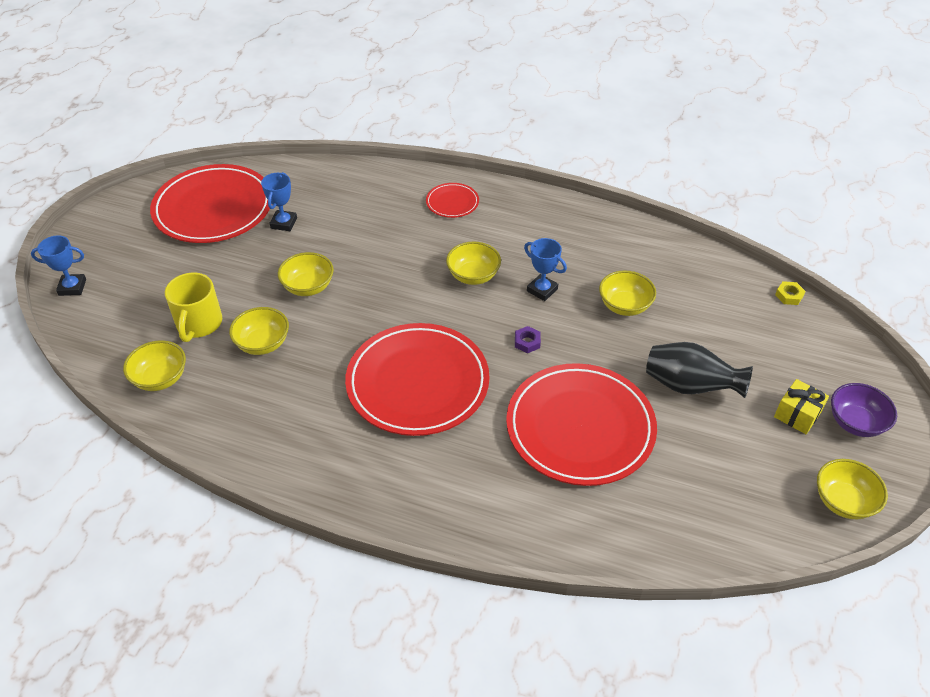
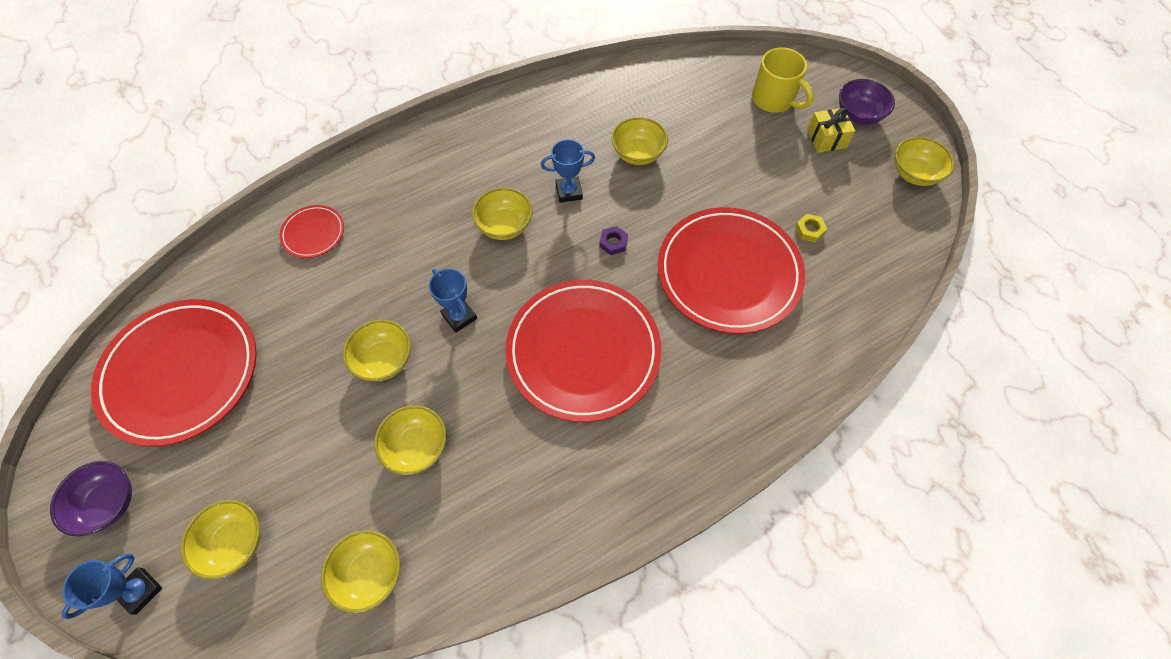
camera: 50 degrees left, 15 degrees up
yellow mug [165,273,222,342] -> yellow mug moved to [752,48,814,113]
blue trophy [261,172,297,231] -> blue trophy moved to [429,268,477,333]
red plate [426,183,479,218] -> red plate moved to [280,205,344,258]
black vase [646,342,753,398] -> none
yellow nut [775,281,806,305] -> yellow nut moved to [795,214,827,243]
none -> purple bowl [50,461,132,536]
none -> yellow bowl [181,500,261,580]

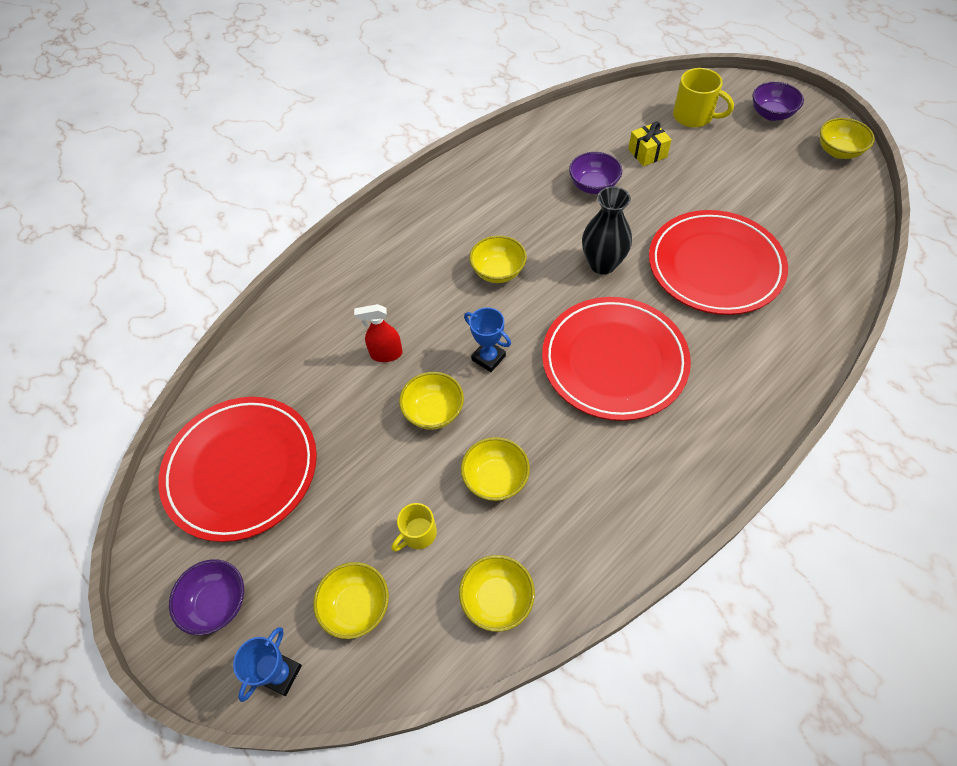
camera: 10 degrees left, 5 degrees down
red plate [280,205,344,258] -> none
blue trophy [541,139,595,203] -> none
purple nut [599,226,628,255] -> black vase [582,186,632,274]
yellow bowl [611,117,668,165] -> purple bowl [569,152,622,194]
yellow nut [795,214,827,243] -> none
yellow gift [807,108,855,153] -> yellow gift moved to [628,122,672,166]
none -> red spray bottle [354,304,403,362]
none -> yellow mug [391,503,437,552]

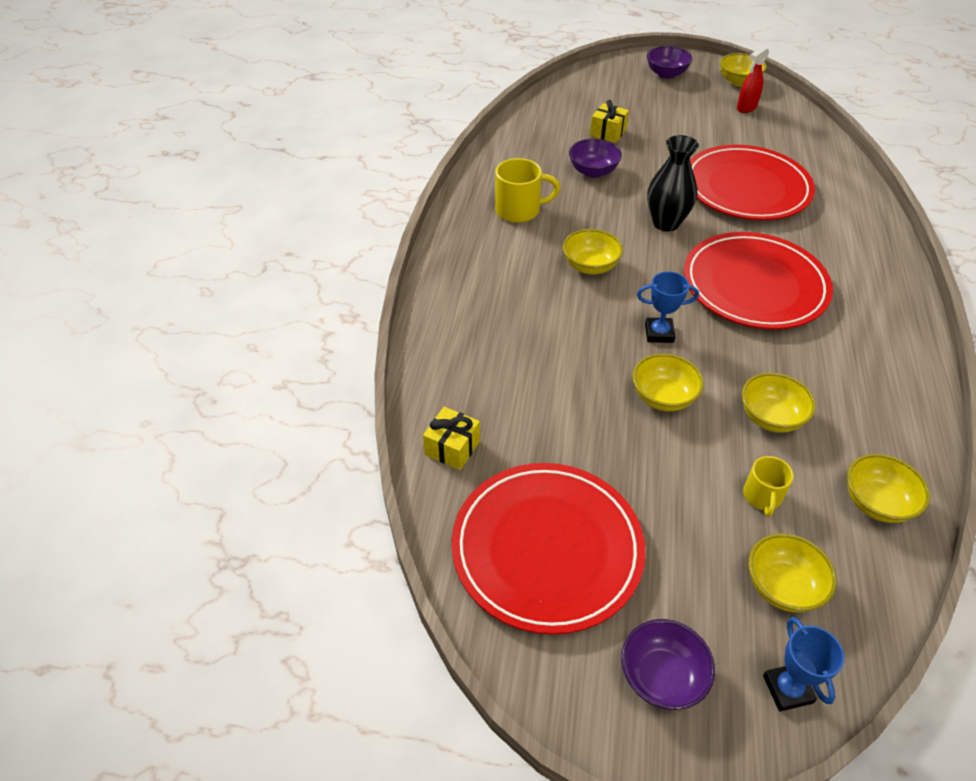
camera: 40 degrees left, 10 degrees down
red spray bottle [354,304,403,362] -> red spray bottle moved to [737,46,769,113]
yellow mug [673,68,734,128] -> yellow mug moved to [495,158,560,223]
none -> yellow gift [423,407,480,470]

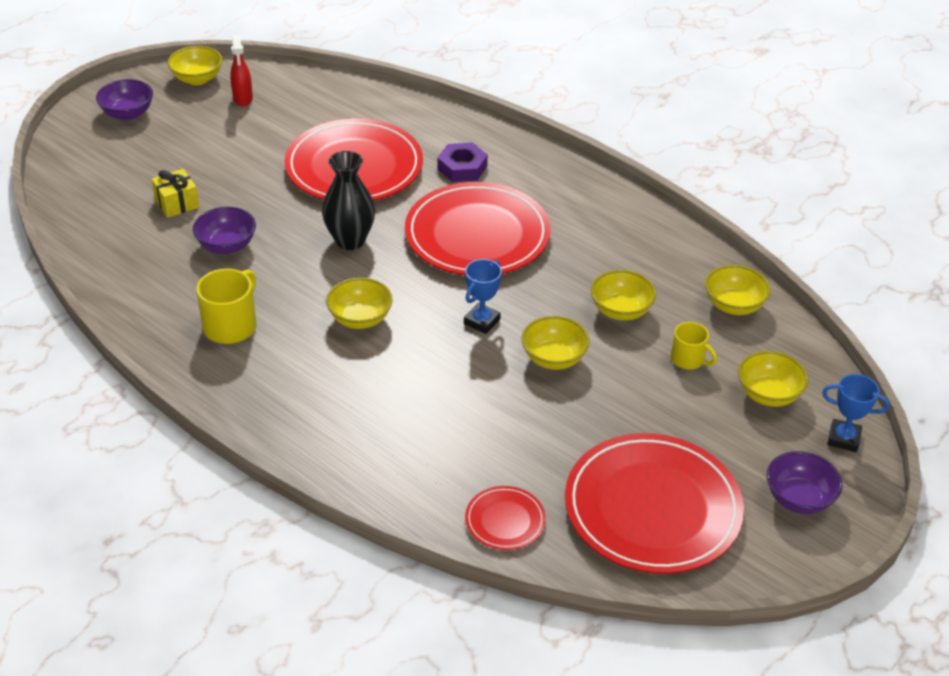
camera: 60 degrees left, 5 degrees down
yellow gift [423,407,480,470] -> red plate [465,486,546,550]
none -> purple nut [437,143,488,182]

